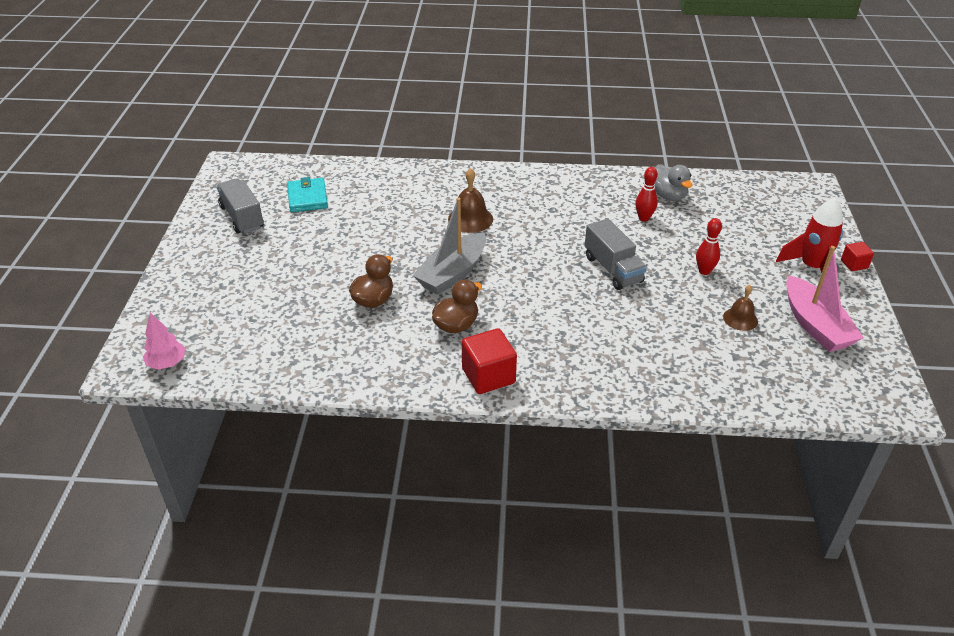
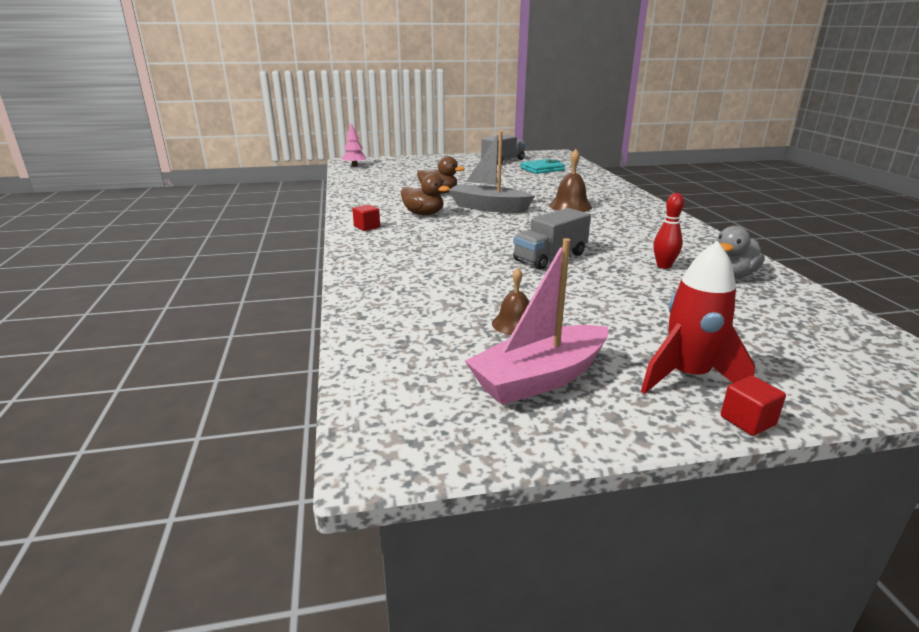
camera: 75 degrees right, 15 degrees down
red cube [462,328,517,394] -> red cube [352,204,380,231], size x0.55
red bowling pin [696,218,722,275] -> none

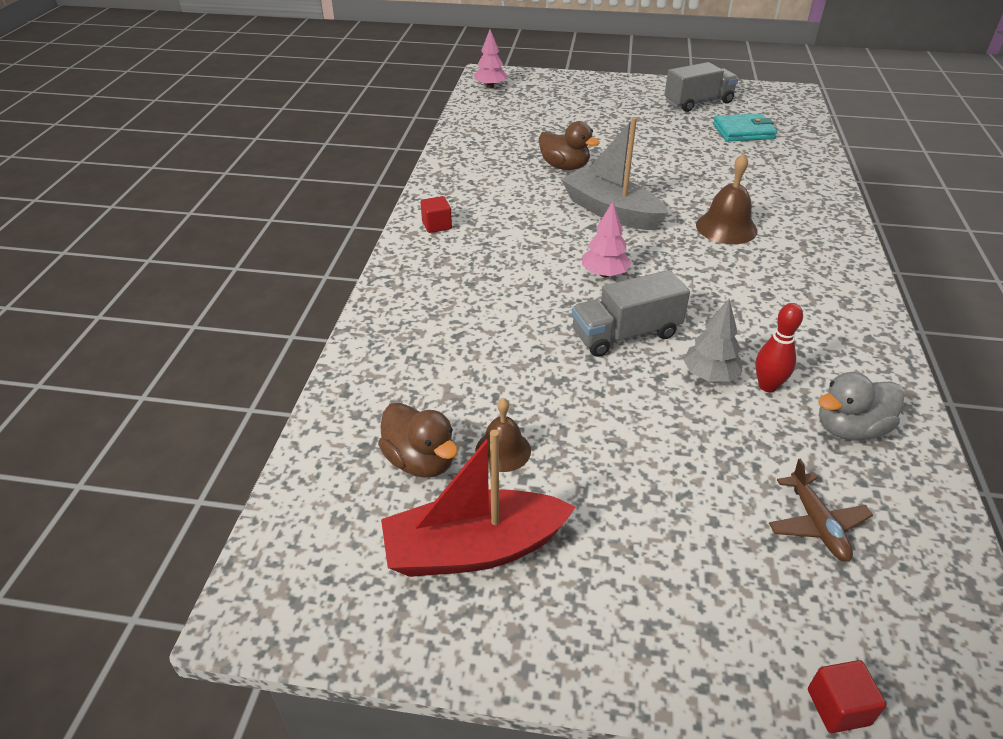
camera: 20 degrees right, 15 degrees up
brown duck [401,174,450,215] -> brown duck moved to [378,402,458,478]
pink boat [465,238,608,405] -> red boat [381,430,576,577]
red rocket [641,241,755,394] -> none
red cube [721,376,786,436] -> red cube moved to [808,660,886,733]
none -> pink tree [582,201,631,277]
none -> grey tree [683,299,742,382]
none -> brown plane [769,459,873,562]

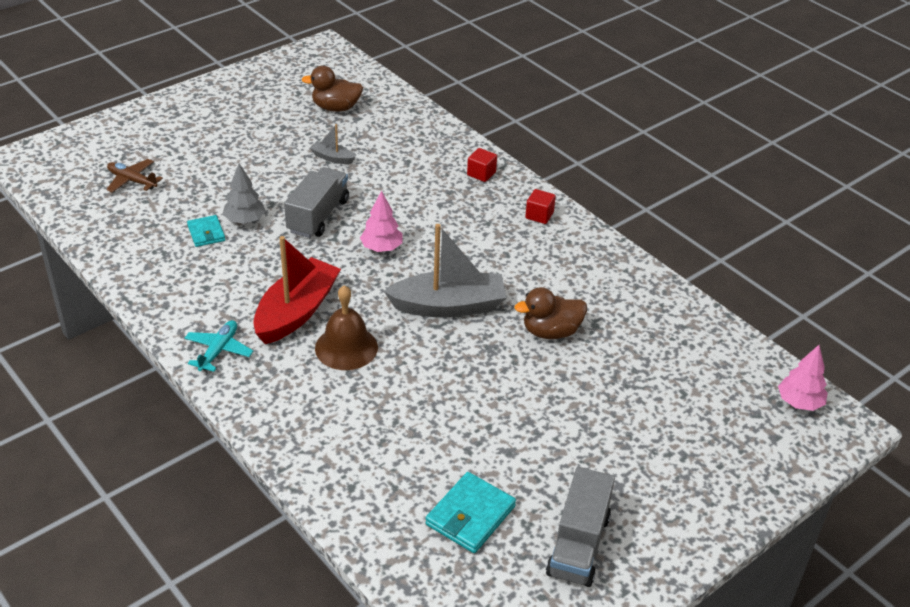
camera: 130 degrees right, 0 degrees up
red boat [381,430,576,577] -> red boat moved to [253,236,341,344]
brown bell [475,398,531,472] -> none
red bowling pin [755,303,803,392] -> turquoise wallet [187,215,225,247]
red cube [808,660,886,733] -> red cube moved to [467,148,497,182]
grey duck [818,372,904,441] -> none
none -> turquoise plane [185,320,253,372]
none -> grey boat [310,124,355,164]

